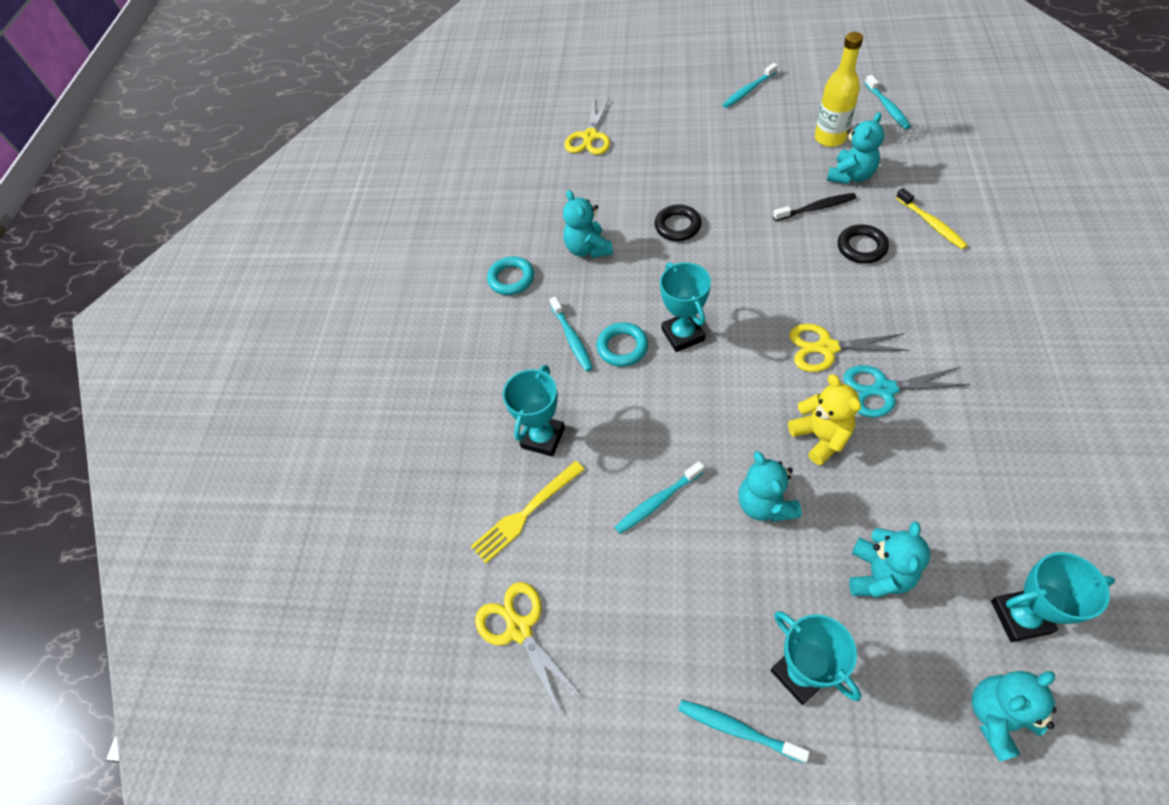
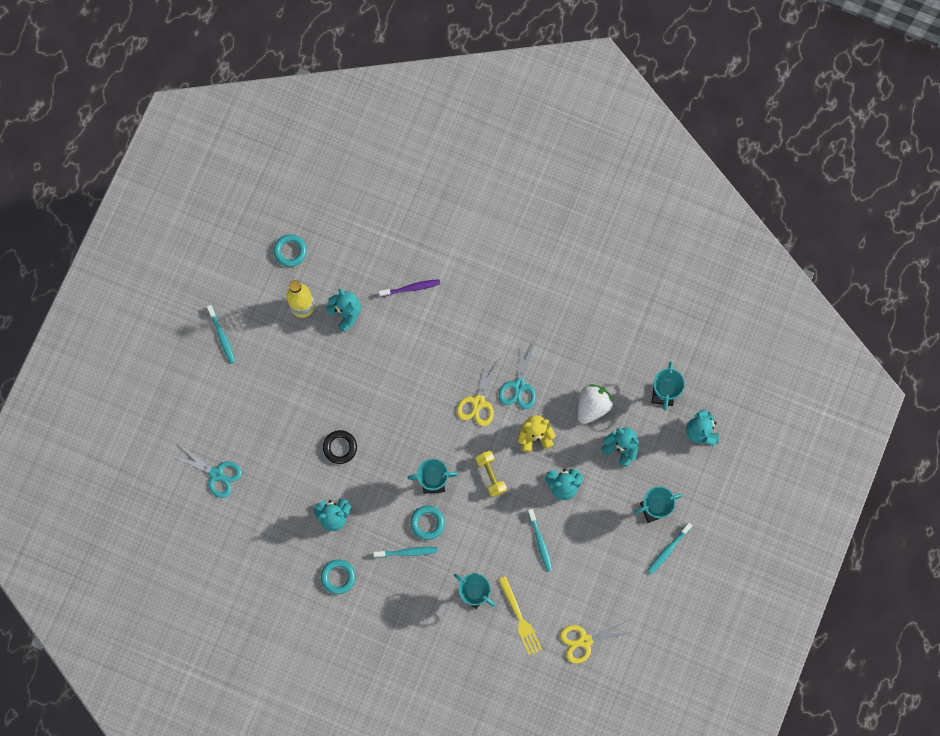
camera: 80 degrees left, 20 degrees up
yellow scissors [564,97,610,155] -> turquoise scissors [171,444,242,498]
black toothbrush [773,193,857,221] -> none
black ring [838,224,889,264] -> none
turquoise toothbrush [865,75,911,130] -> turquoise ring [273,234,307,267]
yellow toothbrush [896,188,968,249] -> purple toothbrush [379,279,440,297]
none -> yellow dumbbell [476,451,507,497]
none -> white strawberry [578,384,613,424]

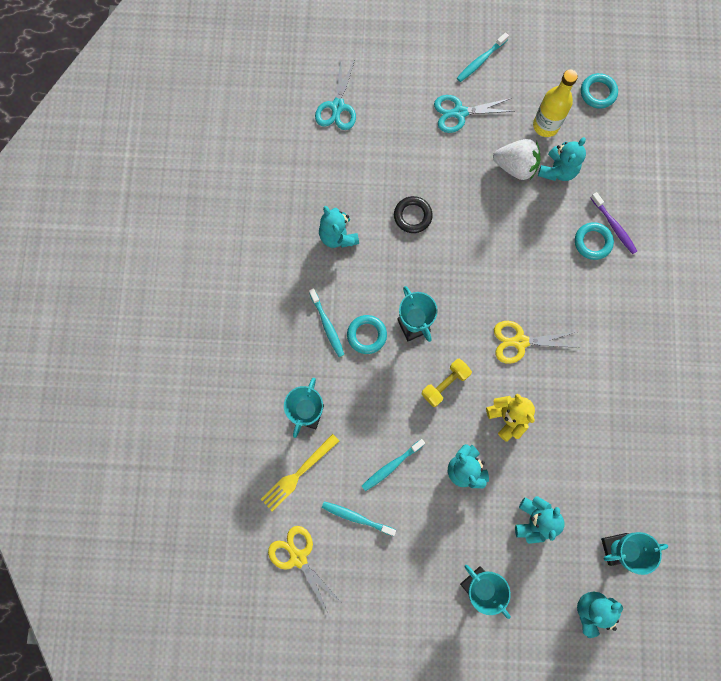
camera: 70 degrees right, 0 degrees up
turquoise ring [321,559,356,594] -> turquoise ring moved to [575,222,614,260]
turquoise scissors [499,341,536,409] -> turquoise scissors moved to [434,95,515,133]
white strawberry [578,384,613,424] -> white strawberry moved to [493,139,541,180]
turquoise toothbrush [647,523,692,574] -> turquoise toothbrush moved to [322,501,396,536]

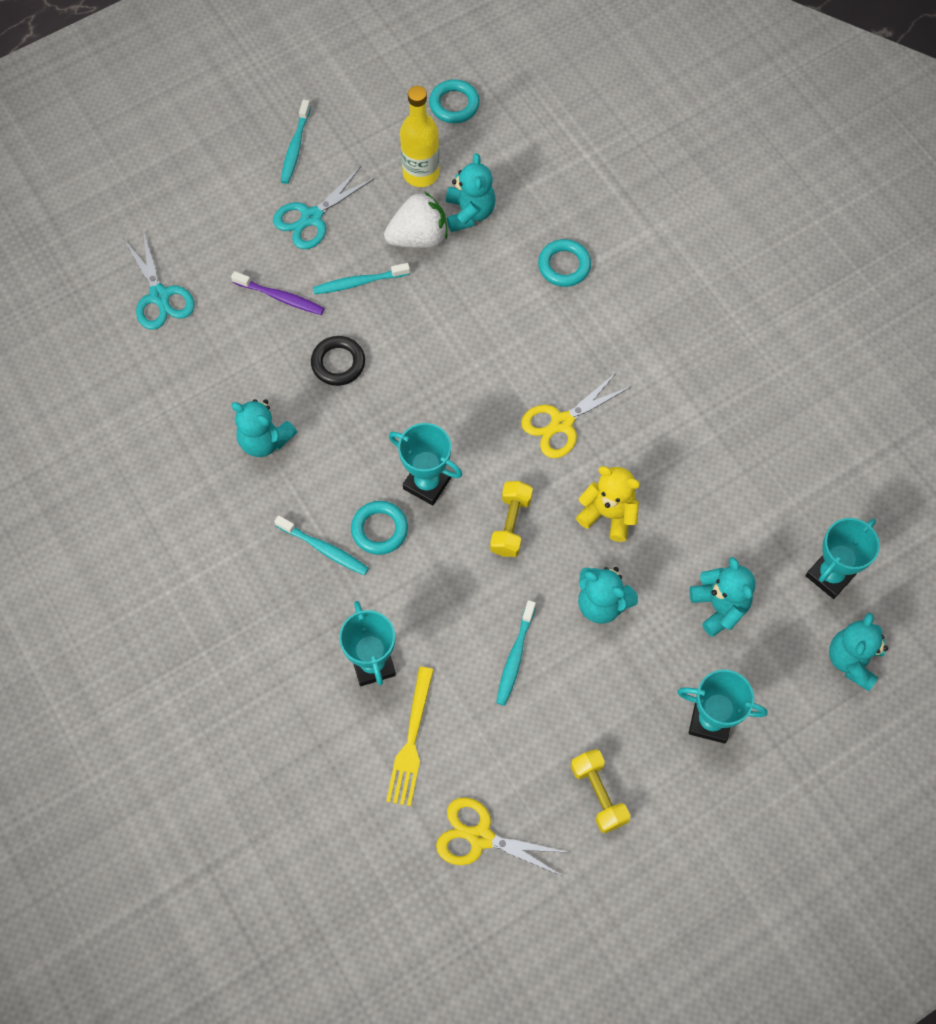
camera: 35 degrees left, 10 degrees down
turquoise toothbrush [322,501,396,536] -> turquoise toothbrush moved to [313,263,410,294]
purple toothbrush [591,192,637,254] -> purple toothbrush moved to [231,271,325,315]
none -> yellow dumbbell [571,749,631,833]

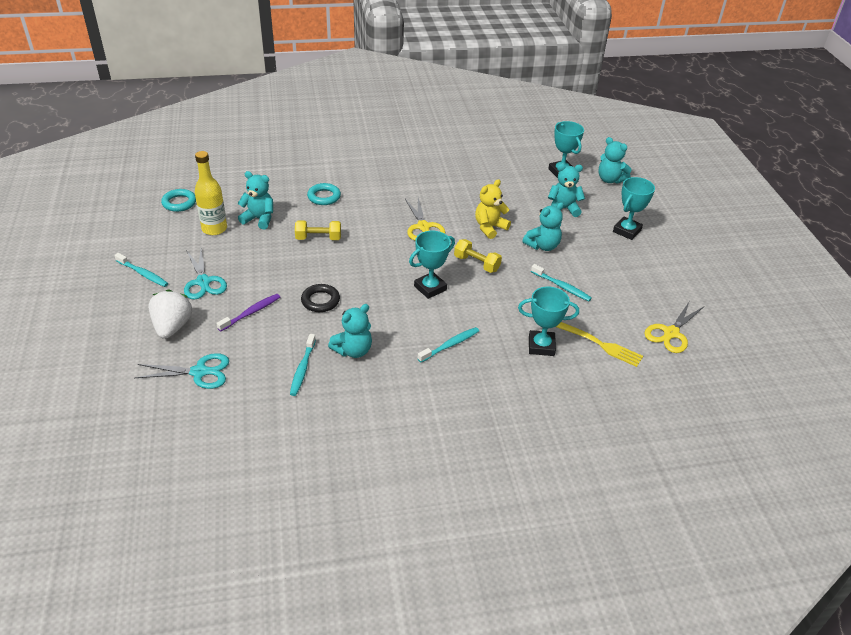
camera: 70 degrees left, 25 degrees down
turquoise toothbrush [313,263,410,294] -> turquoise toothbrush moved to [290,334,316,396]
turquoise ring [351,501,408,555] -> none
white strawberry [384,191,448,248] -> white strawberry moved to [149,289,192,339]
yellow dumbbell [571,749,631,833] -> yellow dumbbell moved to [295,220,341,240]

